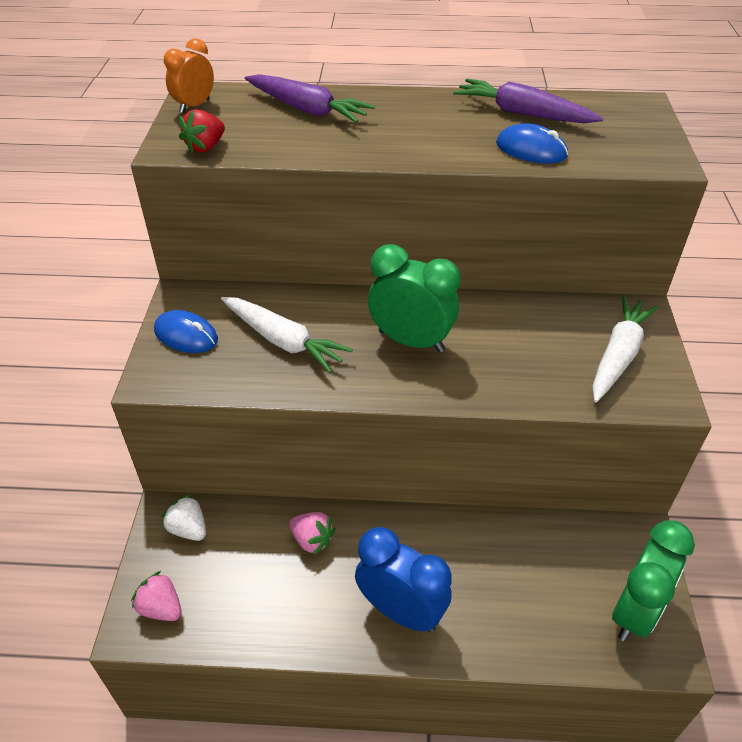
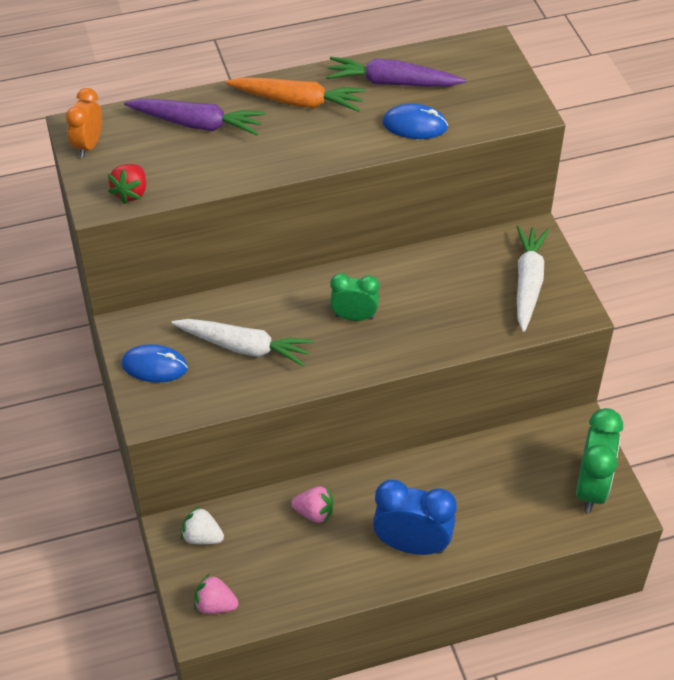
camera: 20 degrees left, 5 degrees up
green clock [368,244,461,353] -> green clock [330,273,379,321], size x0.62
none -> orange carrot [225,77,365,112]

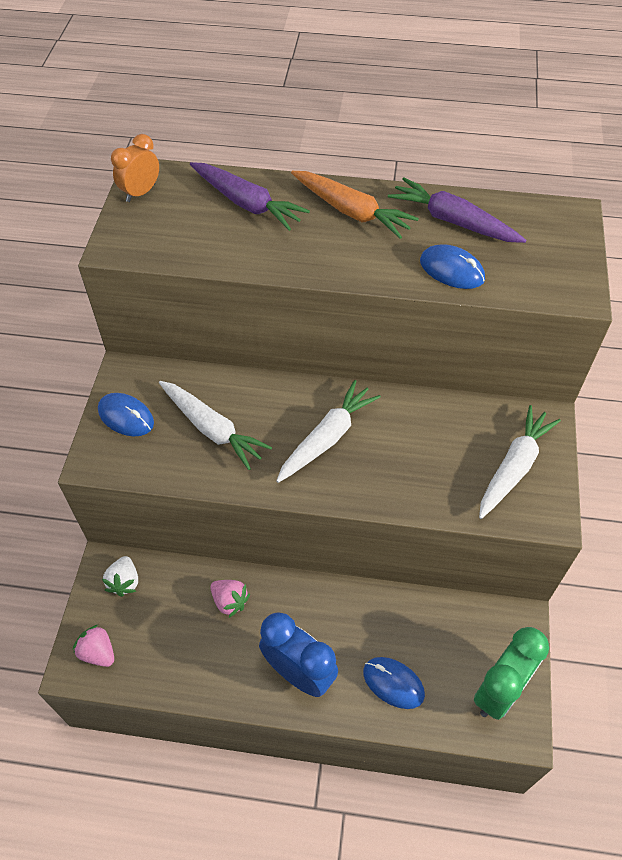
camera: 25 degrees right, 5 degrees up
red strawberry [108,164,146,204] -> none
white strawberry [181,506,224,545] -> white strawberry turned 135 degrees counterclockwise [102,556,138,597]
green clock [330,273,379,321] -> white carrot [276,380,381,483]
none -> blue mouse [363,657,425,709]

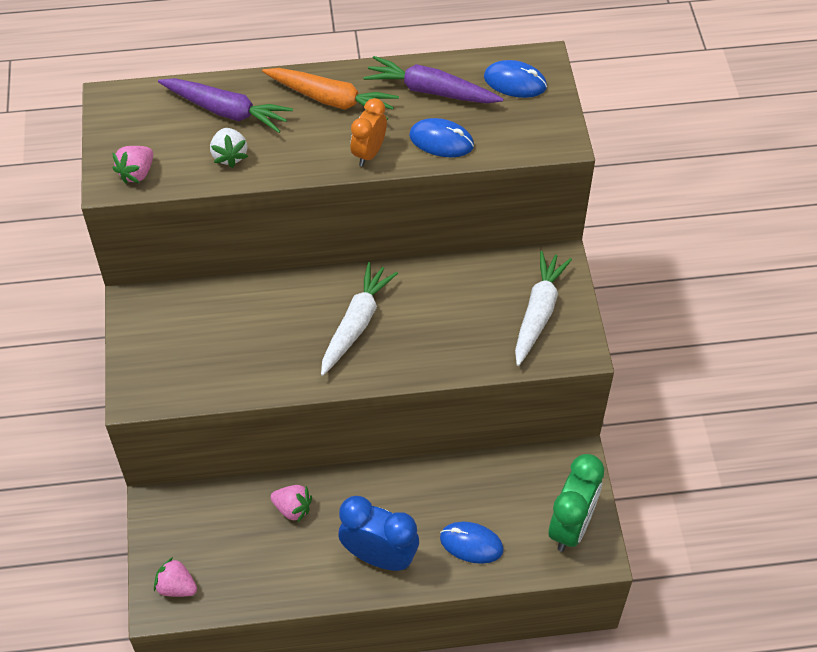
camera: 15 degrees left, 0 degrees up
blue mouse [98,393,154,436] -> blue mouse moved to [484,60,547,98]
white strawberry [102,556,138,597] -> white strawberry moved to [210,128,248,168]
orange clock [111,134,159,202] -> orange clock moved to [351,98,387,166]
white carrot [159,381,272,470] -> none
none -> pink strawberry [112,146,153,184]

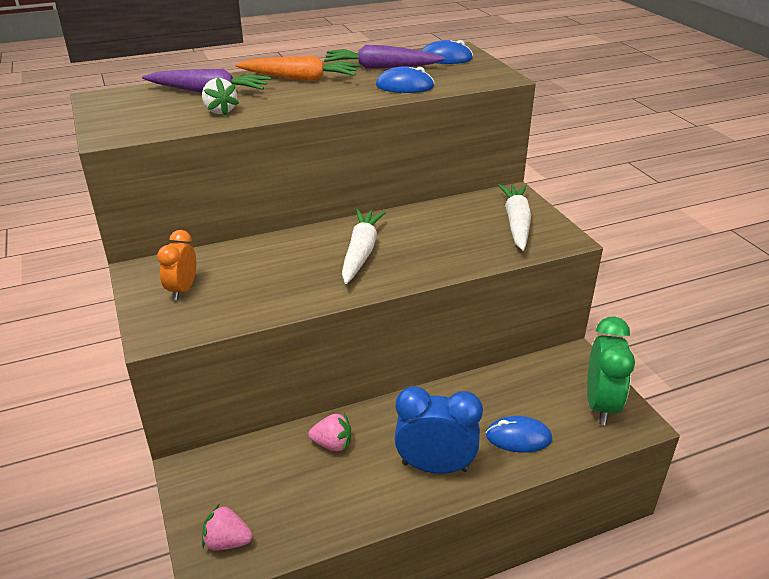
camera: 15 degrees left, 20 degrees down
pink strawberry [112,146,153,184] -> none
orange clock [351,98,387,166] -> orange clock moved to [157,230,196,300]

